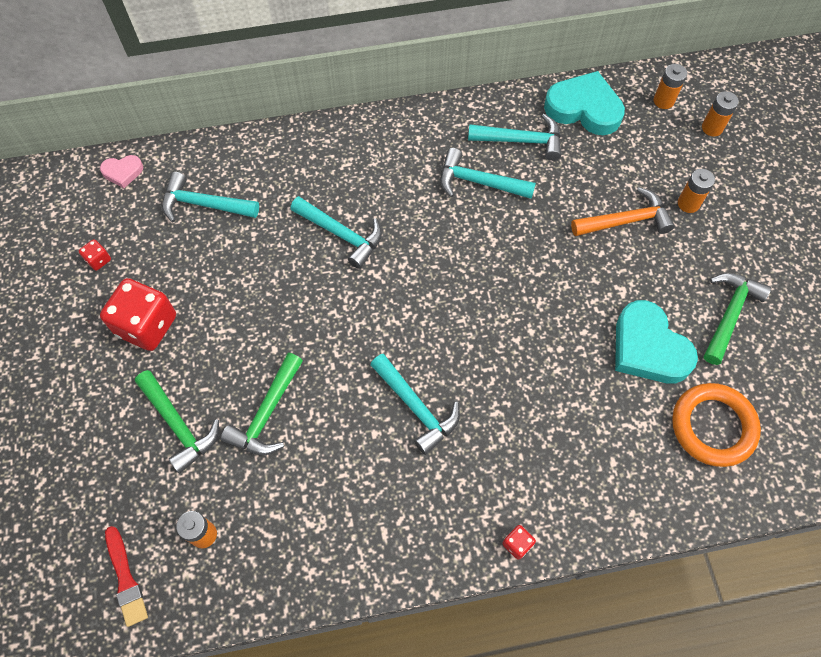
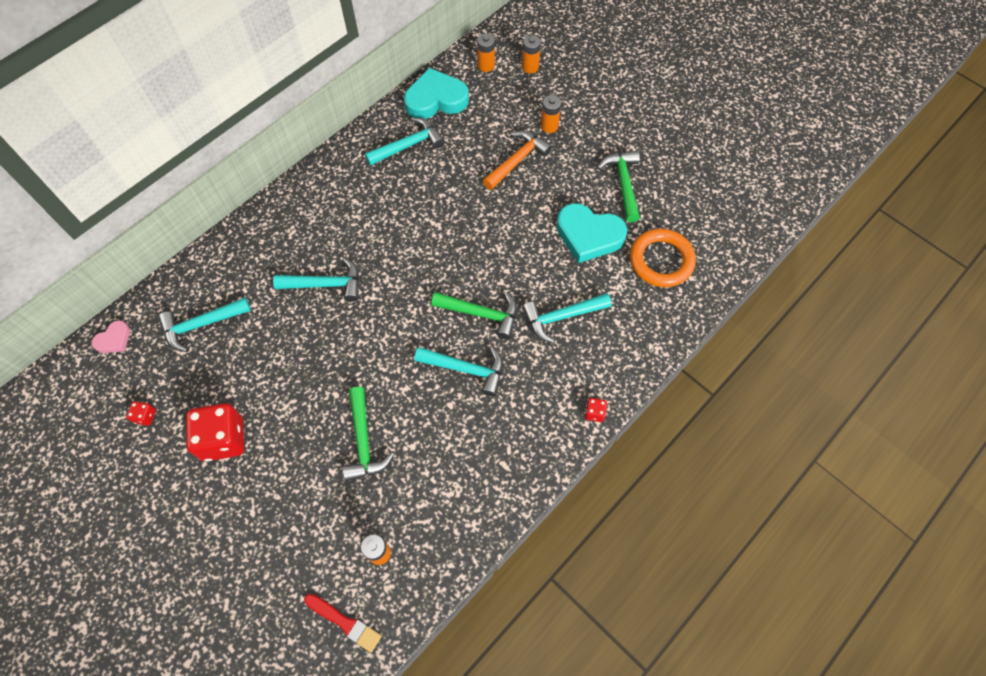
camera: 35 degrees left, 0 degrees up
green hammer [135,370,219,474] -> green hammer moved to [431,292,517,339]
turquoise hammer [440,148,536,199] -> turquoise hammer moved to [522,293,612,343]

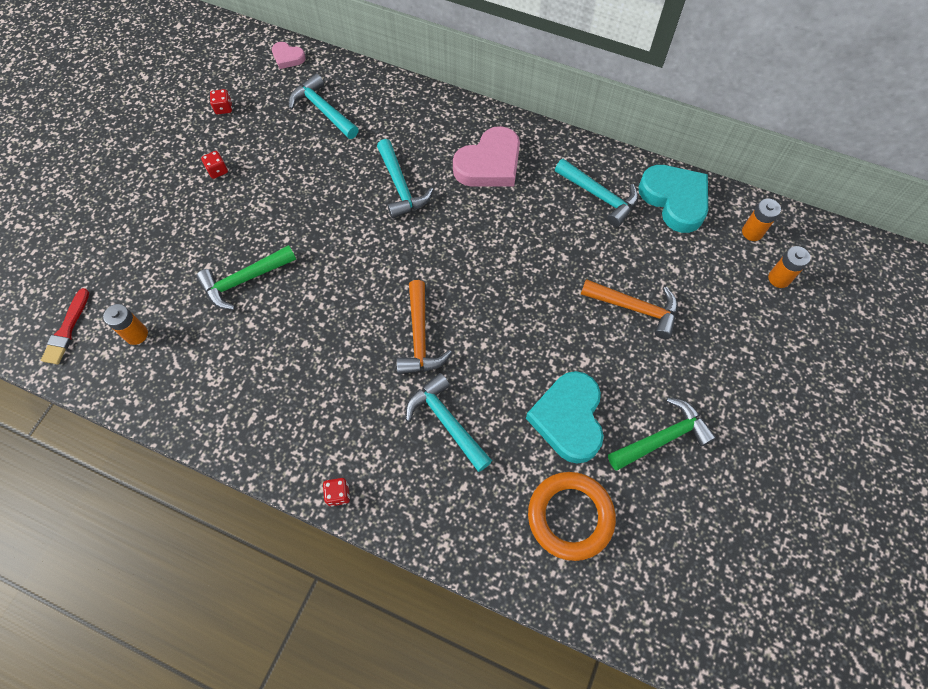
camera: 70 degrees right, 0 degrees up
red dice [186,403,244,461] -> red dice [201,151,228,179], size x0.43
turquoise hammer [414,347,503,396] -> none
green hammer [431,292,517,339] -> orange hammer [396,280,452,374]
orange battery [541,95,561,133] -> none
none -> pink heart [453,126,520,187]

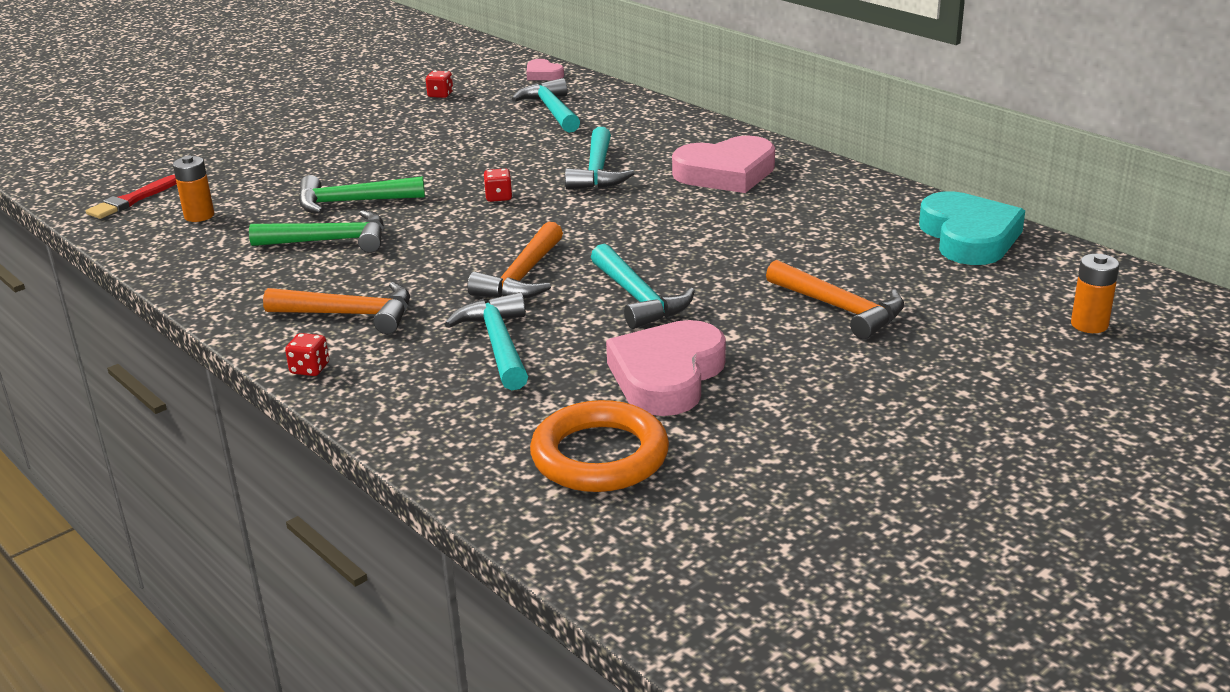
camera: 25 degrees right, 35 degrees down
red dice [201,151,228,179] -> red dice moved to [484,168,512,202]
turquoise heart [526,371,604,464] -> pink heart [606,320,726,416]
turquoise hammer [555,159,639,227] -> turquoise hammer moved to [591,244,695,329]
green hammer [608,397,716,471] -> green hammer moved to [249,210,384,253]
orange battery [742,198,781,241] -> none
none -> orange hammer [263,282,410,334]

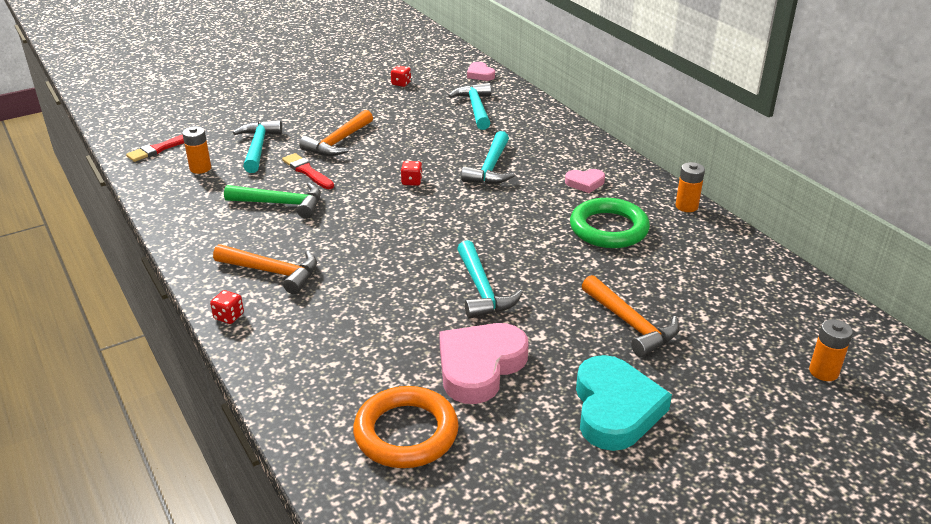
camera: 10 degrees right, 5 degrees up
green hammer [298,175,425,214] -> red brush [282,153,334,189]
turquoise hammer [445,292,528,390] -> turquoise hammer moved to [233,120,282,173]
orange hammer [467,222,563,299] -> orange hammer moved to [299,110,373,156]
pink heart [672,136,775,193] -> pink heart [565,169,605,193], size x0.50
turquoise heart [919,191,1025,265] -> turquoise heart moved to [576,355,672,451]
none -> green ring [570,198,650,248]
none -> orange battery [675,162,705,212]

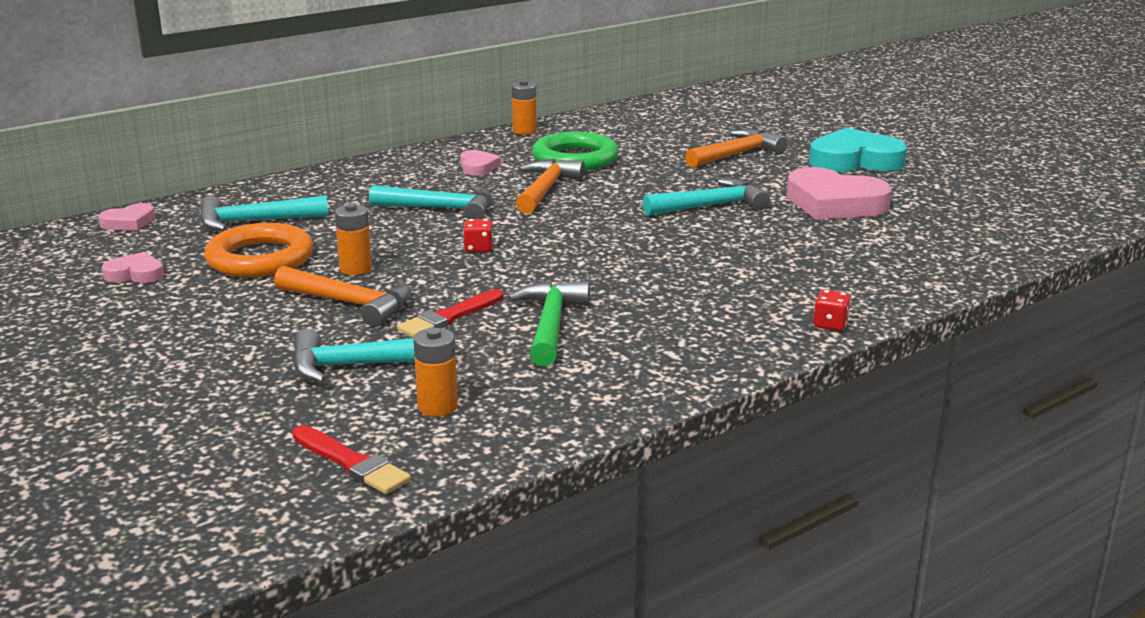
camera: 95 degrees left, 10 degrees down
orange hammer [213,244,317,294] -> orange hammer moved to [516,159,585,214]
orange ring [353,386,459,468] -> orange ring moved to [204,223,313,277]
red dice [391,65,411,87] -> pink heart [102,252,164,283]
orange battery [809,319,853,381] -> orange battery moved to [335,203,372,275]

